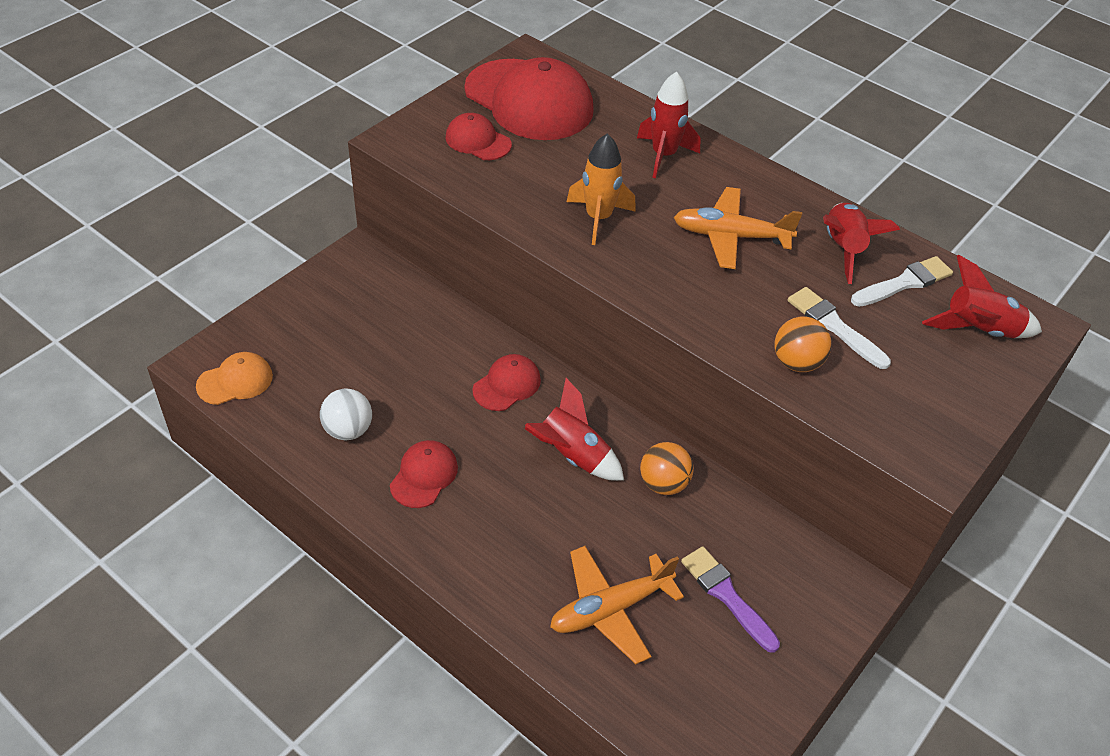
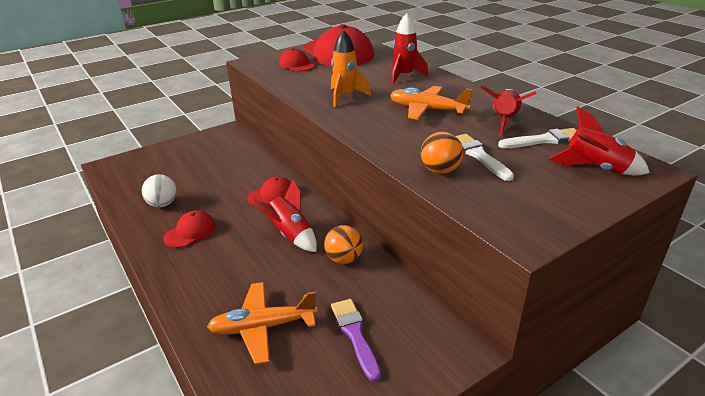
camera: 20 degrees right, 15 degrees down
orange cap [196,352,273,405] -> none

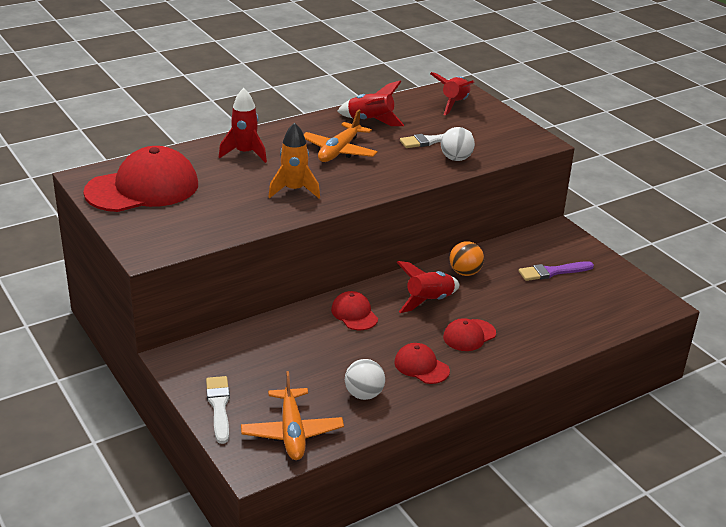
camera: 90 degrees left, 0 degrees up
orange plane [207,282,318,364] -> orange plane moved to [241,371,344,460]
red cap [279,48,315,72] -> red cap moved to [443,318,496,351]
orange ball [421,132,463,174] -> white ball [441,127,475,161]
white brush [498,128,577,148] -> white brush moved to [206,376,230,444]

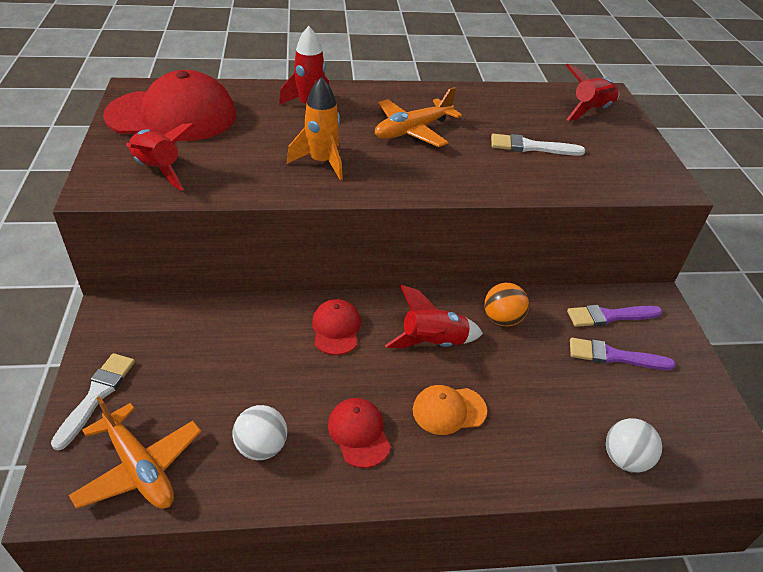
camera: 25 degrees right, 10 degrees up
orange plane [241,371,344,460] -> orange plane turned 60 degrees counterclockwise [68,396,201,509]
red rocket [337,80,404,126] -> red rocket moved to [126,123,195,191]
white ball [441,127,475,161] -> white ball moved to [606,418,662,473]
red cap [443,318,496,351] -> orange cap [413,385,487,435]
none -> purple brush [567,305,663,327]

